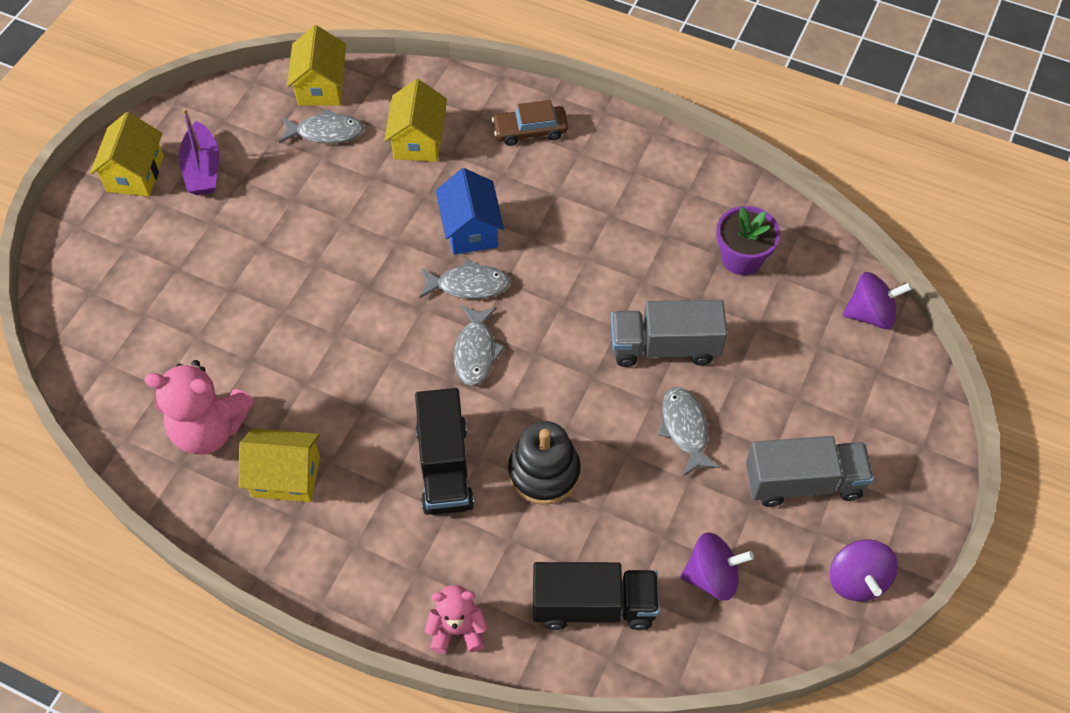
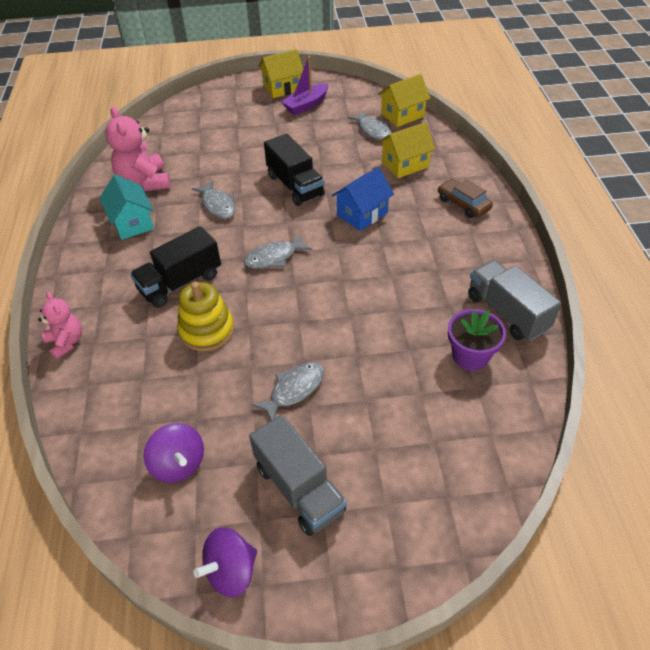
camera: 60 degrees right, 10 degrees down
yellow house [239,428,320,502] -> turquoise house [99,174,154,240]
grey fish [419,259,511,299] -> grey fish moved to [192,180,235,219]
black stacking toy [508,421,581,505] -> yellow stacking toy [177,281,234,351]
black truck [533,562,659,630] -> black truck moved to [264,134,325,206]
grey truck [611,300,727,367] -> grey truck moved to [468,260,561,341]
purple spinning top [843,272,912,329] -> none

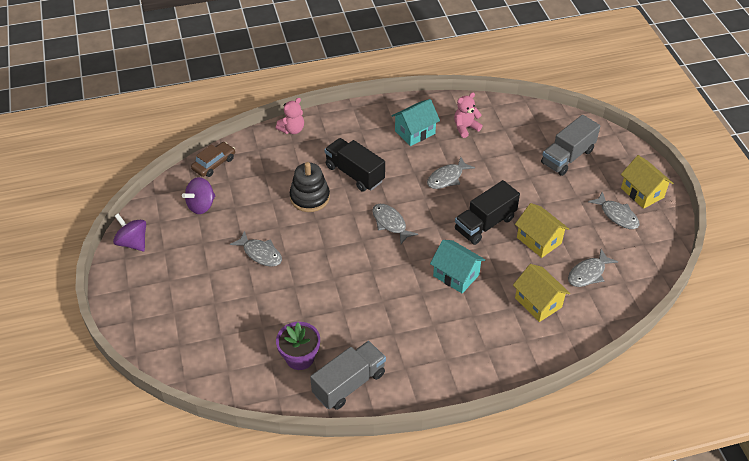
camera: 80 degrees right, 0 degrees up
pink teddy bear [105,107,171,191] -> pink teddy bear [454,92,483,138], size x0.61
yellow stacking toy [177,281,234,351] -> black stacking toy [290,162,330,212]
grey truck [249,415,347,536] -> grey truck moved to [541,115,600,176]
purple boat [281,56,329,115] -> grey fish [588,191,640,229]
blue house [332,167,394,231] -> turquoise house [430,240,485,294]
yellow house [378,74,431,127] -> yellow house moved to [515,203,569,258]
brown car [438,179,493,218] -> brown car moved to [191,142,235,177]

